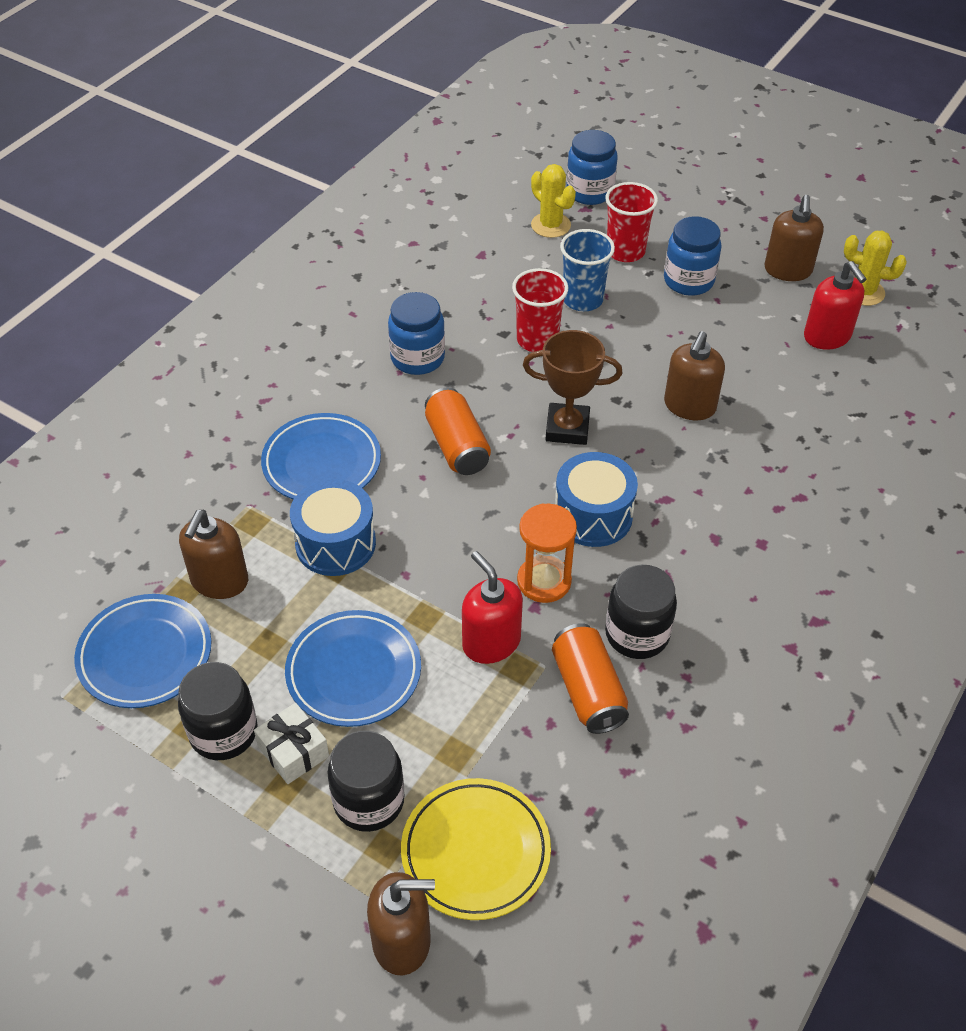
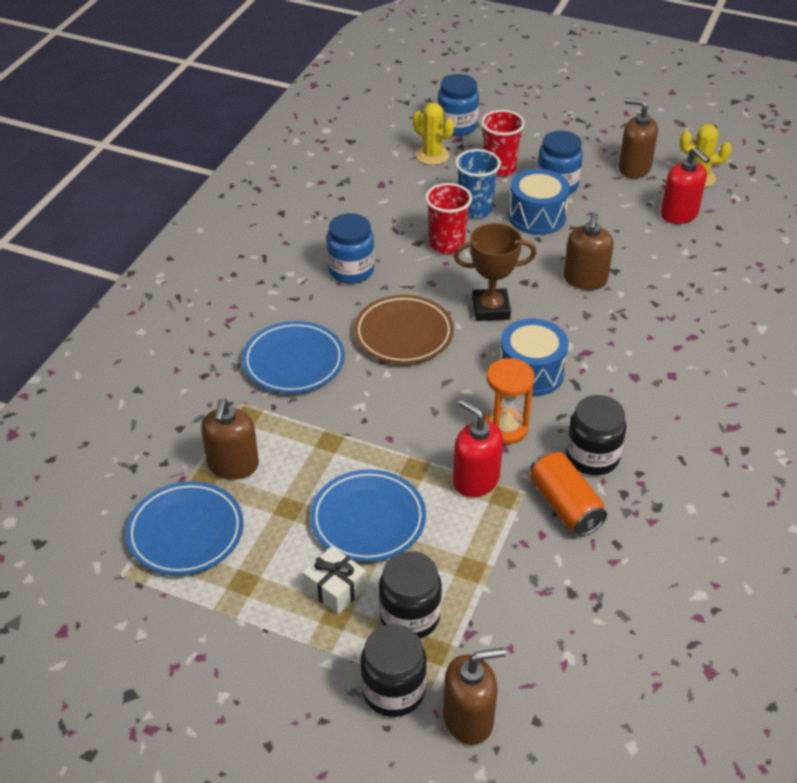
camera: 10 degrees left, 5 degrees down
black jar [178,662,257,760] -> black jar moved to [360,624,427,717]
blue drum [290,479,376,576] -> blue drum moved to [508,169,570,235]
yellow plate [401,778,551,920] -> none
orange can [425,387,491,475] -> brown plate [354,295,454,364]
brown soap dispenser [764,195,824,281] -> brown soap dispenser turned 120 degrees clockwise [619,98,658,178]

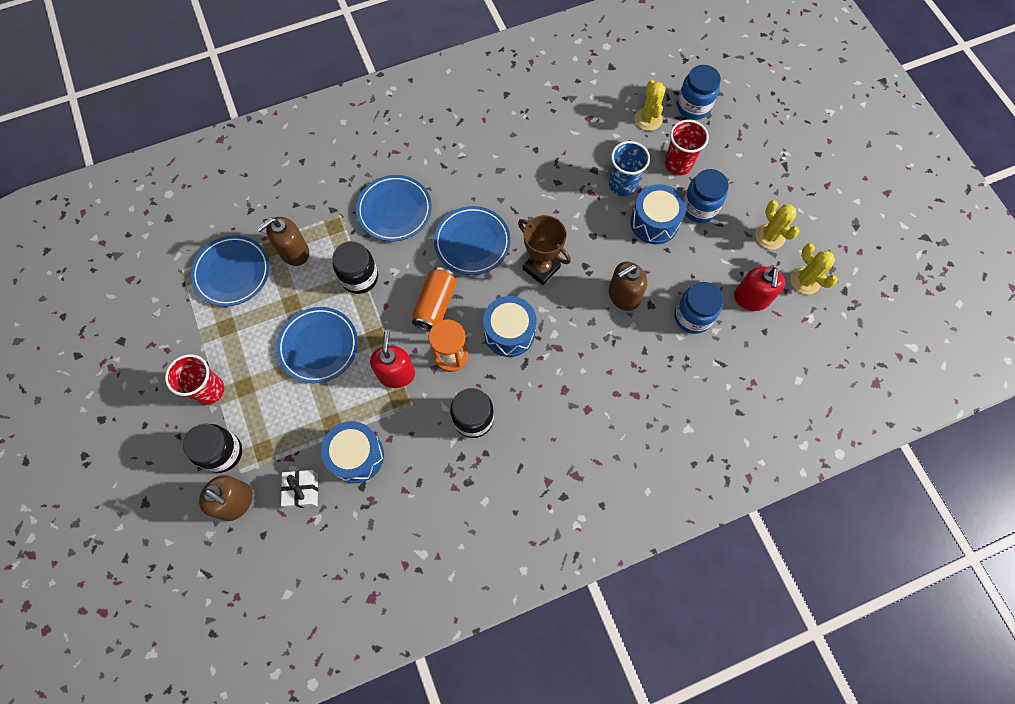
camera: 45 degrees right, 25 degrees up
white gift [303,546,367,614] -> white gift moved to [281,470,318,509]
blue jar [326,213,375,284] -> blue jar moved to [674,282,723,334]
brown plate [354,295,454,364] -> blue plate [434,206,511,275]
black jar [379,551,442,639] -> black jar moved to [332,241,378,294]
red cup [425,183,472,254] -> red cup moved to [165,354,224,405]
orange can [530,450,607,536] -> orange can moved to [412,267,457,332]
brown soap dispenser [619,98,658,178] -> yellow cactus [755,200,799,250]
none -> blue drum [321,421,384,483]

